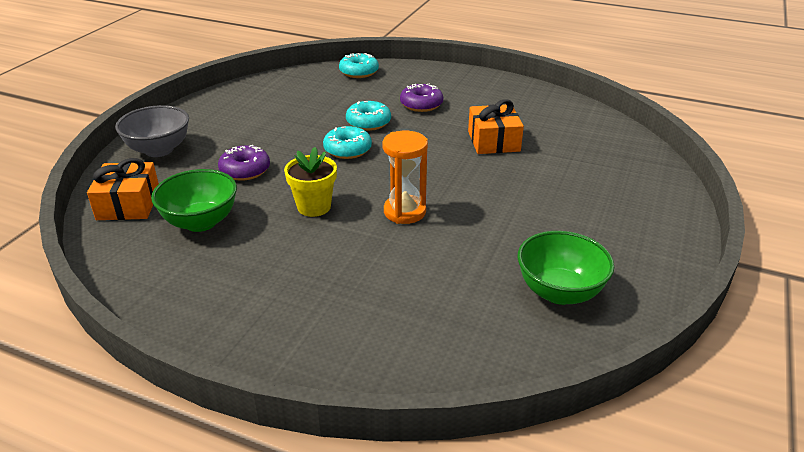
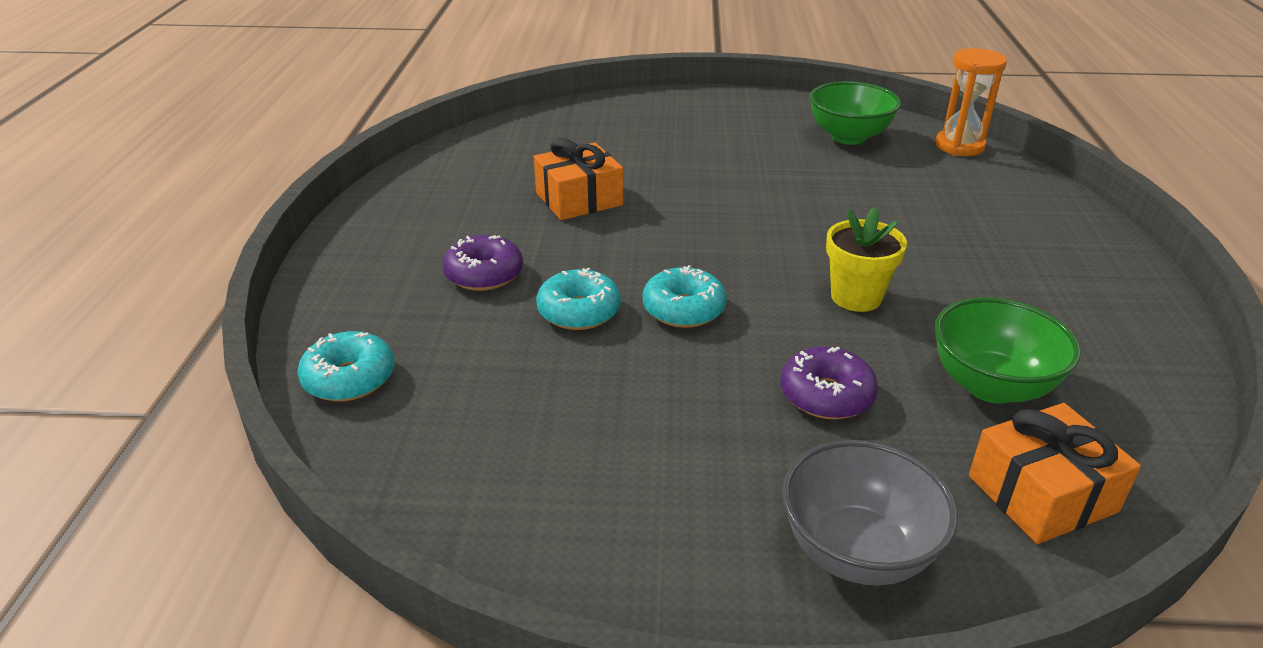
camera: 110 degrees left, 0 degrees up
orange hourglass [383,131,428,224] -> orange hourglass moved to [935,48,1007,156]

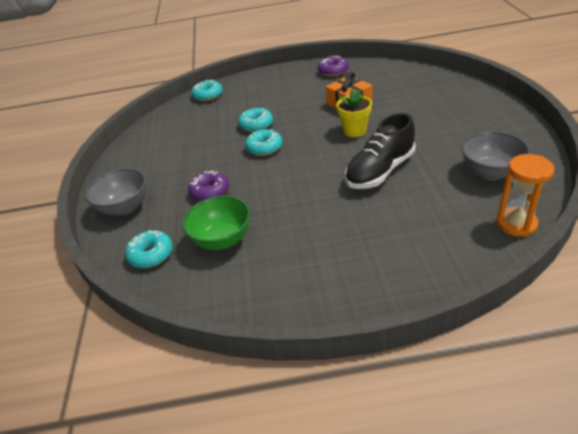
camera: 85 degrees right, 5 degrees up
purple donut [443,235,523,291] -> purple donut moved to [318,56,348,77]
green bowl [809,81,901,145] -> grey bowl [461,131,531,181]
yellow flower pot [826,207,907,312] -> yellow flower pot moved to [336,89,372,137]
orange gift [969,403,1141,544] -> turquoise donut [125,230,173,268]
none -> black shoe [345,113,415,189]

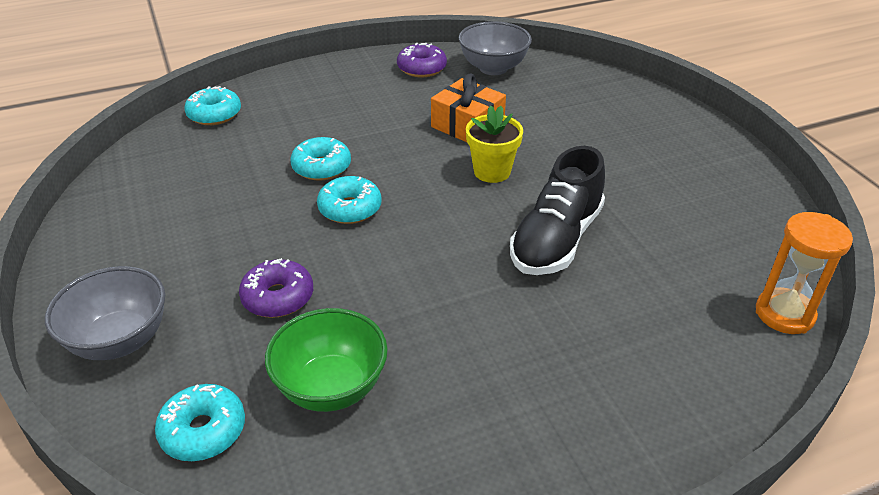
camera: 20 degrees left, 0 degrees up
grey bowl [461,131,531,181] -> grey bowl moved to [459,21,532,75]

